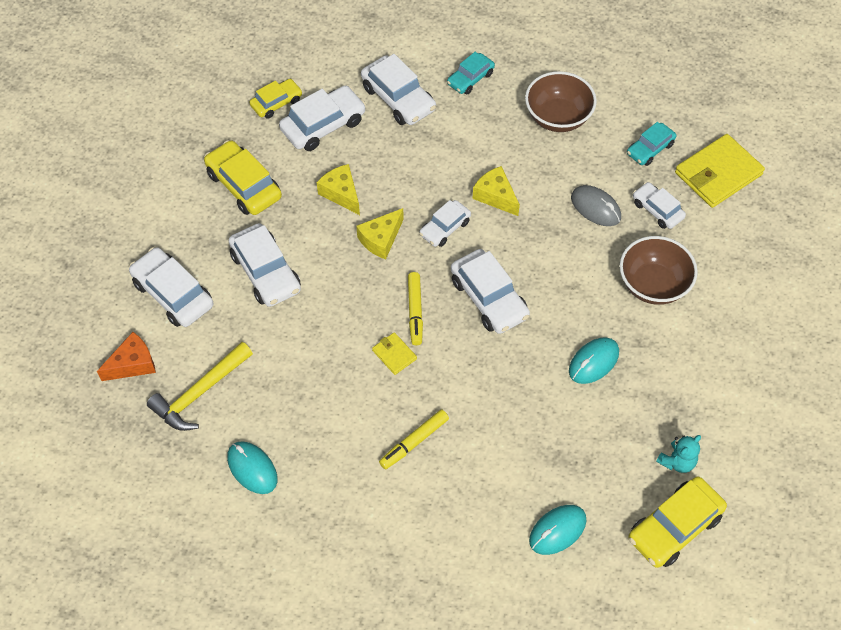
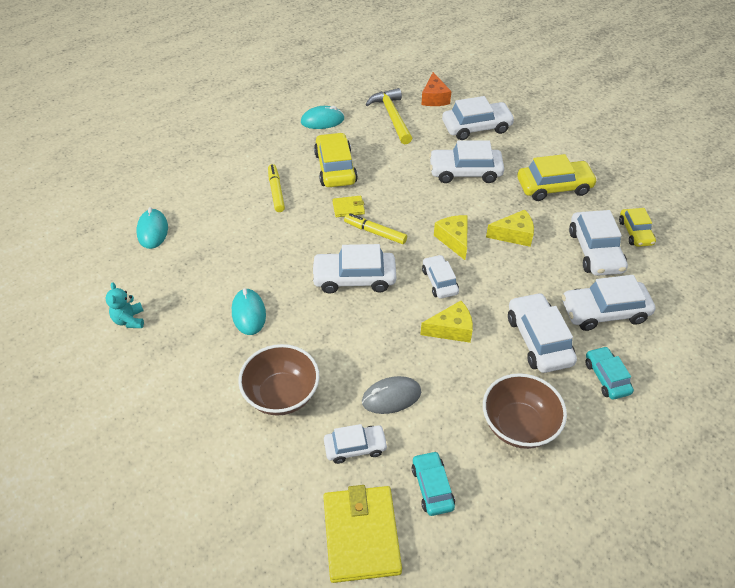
camera: 120 degrees right, 10 degrees down
yellow car [628,476,727,568] -> yellow car moved to [314,132,358,187]
none -> white car [508,292,577,373]

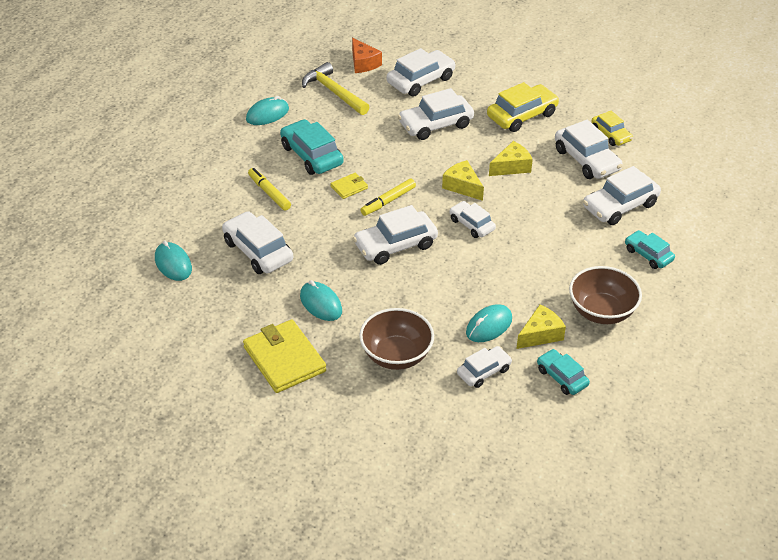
camera: 25 degrees left, 5 degrees down
turquoise teddy bear [105,282,144,328] -> none
yellow car [314,132,358,187] -> turquoise car [280,119,344,175]
yellow wallet [323,485,402,583] -> yellow wallet moved to [243,319,326,393]
yellow marker [344,213,407,244] -> yellow marker turned 45 degrees counterclockwise [360,179,416,216]
grey mouse [362,376,421,414] -> turquoise mouse [466,304,512,342]
yellow cheese [420,301,473,343] -> yellow cheese moved to [516,304,566,349]
white car [508,292,577,373] -> white car moved to [222,211,293,274]

